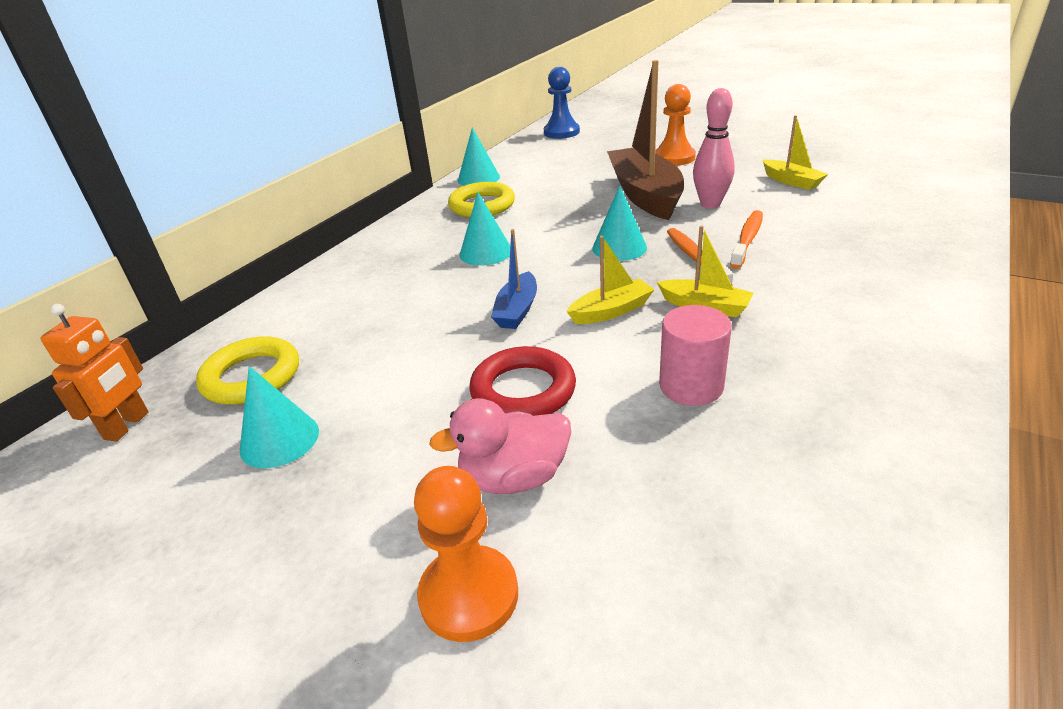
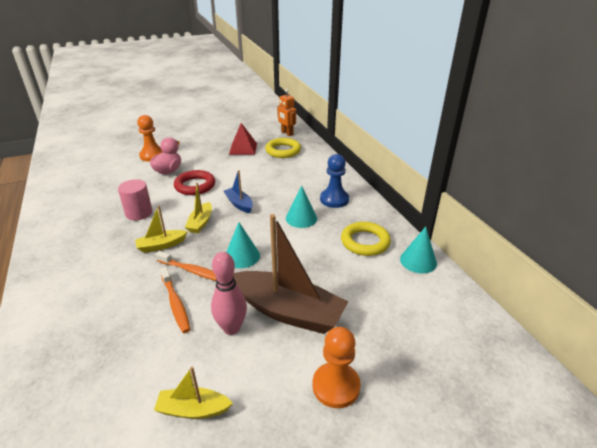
camera: 125 degrees right, 0 degrees up
turquoise cone [240,366,319,468] -> red pyramid [229,123,257,155]
blue pawn [544,67,580,139] -> blue pawn moved to [320,154,349,208]

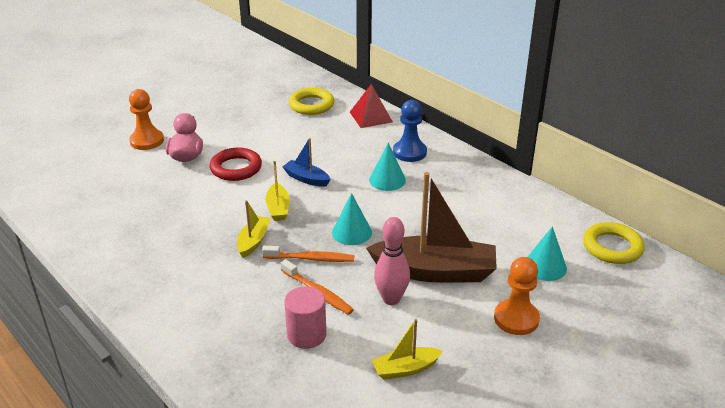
camera: 20 degrees left, 0 degrees up
pink cylinder [118,179,152,220] -> pink cylinder moved to [284,286,326,349]
yellow boat [135,205,188,253] -> yellow boat turned 150 degrees clockwise [237,200,271,258]
red pyramid [229,123,257,155] -> red pyramid moved to [350,84,393,128]
orange robot [277,89,296,136] -> none
yellow ring [341,222,391,256] -> yellow ring moved to [583,222,645,264]
turquoise cone [400,227,437,274] -> turquoise cone moved to [528,226,567,281]

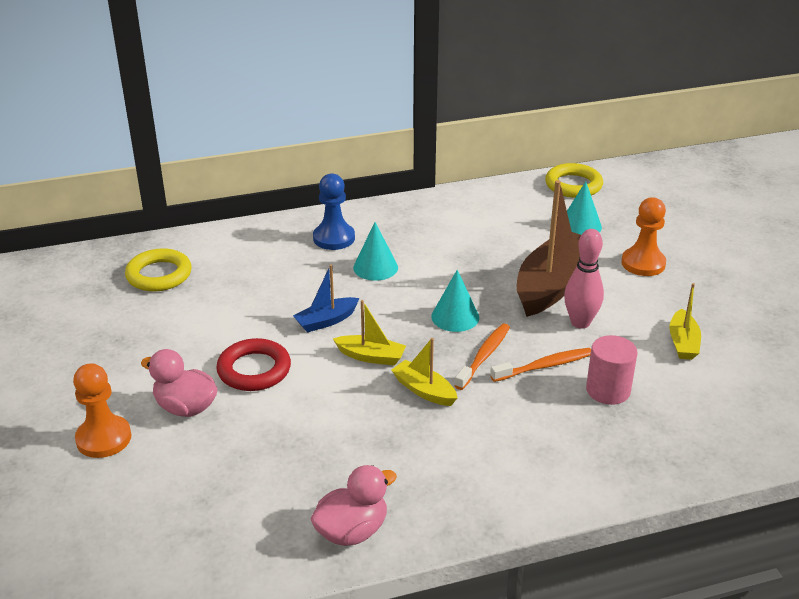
camera: 65 degrees left, 0 degrees up
red pyramid [350,84,393,128] -> none
none -> pink duck [310,465,397,546]

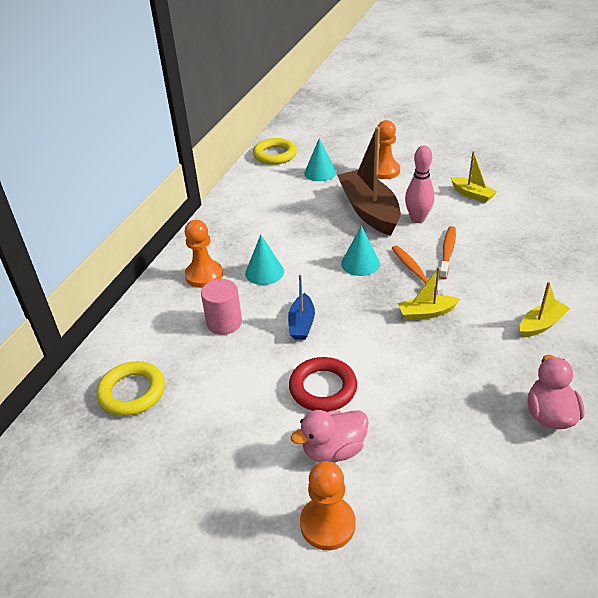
camera: 50 degrees left, 5 degrees up
blue pawn [313,173,355,250] -> orange pawn [185,220,223,288]
yellow boat [333,300,406,366] -> yellow boat moved to [520,282,570,337]
pink cylinder [586,335,638,405] -> pink cylinder moved to [201,279,242,335]

